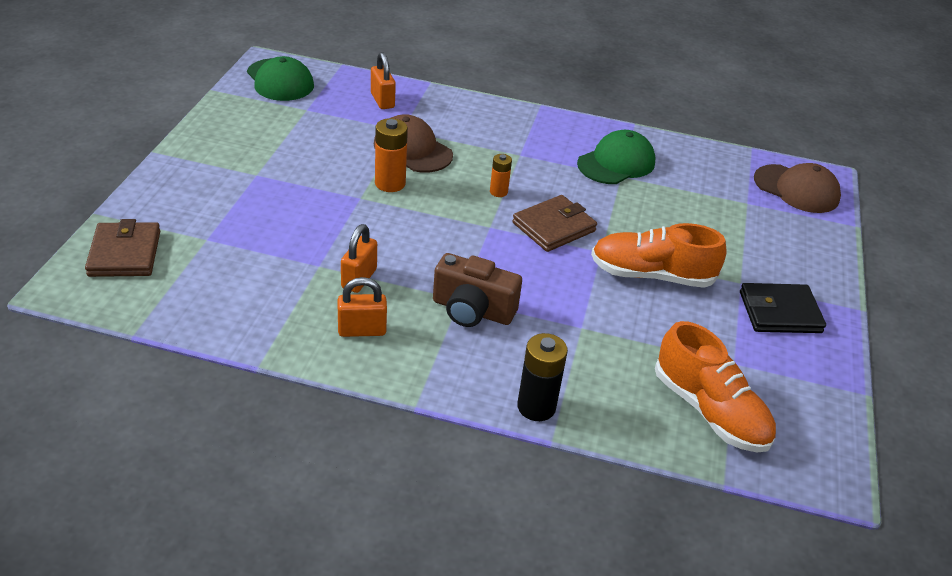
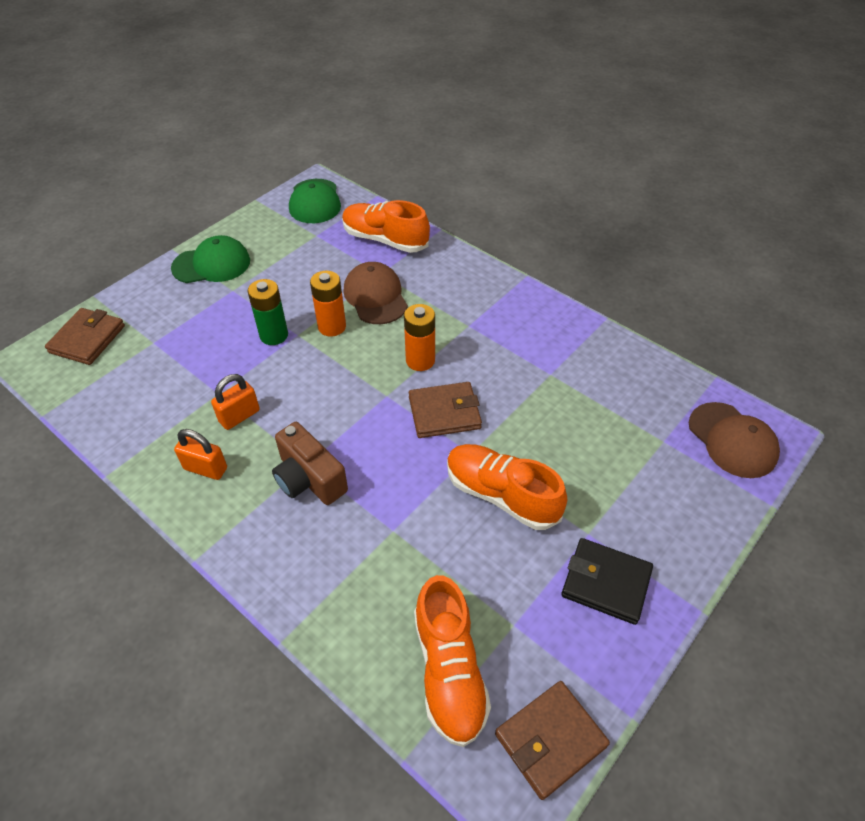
camera: 30 degrees right, 10 degrees up
orange padlock [371,52,396,109] -> orange shoe [342,200,430,253]
orange battery [490,154,512,197] -> orange battery [404,304,435,371], size x1.66
black battery [517,333,568,421] -> none
green cap [577,130,656,184] -> green cap moved to [171,235,250,283]
none -> green battery [248,279,288,345]
none -> brown wallet [495,681,610,800]

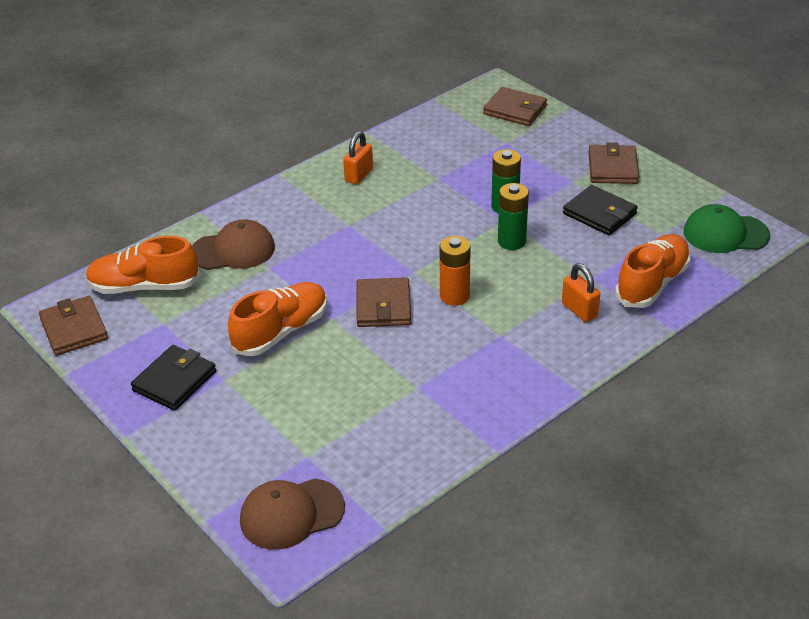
camera: 100 degrees right, 10 degrees down
green cap [171,235,250,283] -> brown wallet [589,142,639,184]
orange padlock [211,374,260,430] -> orange padlock moved to [562,263,600,322]
brown camera [272,422,348,505] -> none
orange battery [310,271,346,337] -> green battery [498,183,529,250]
brown cap [344,262,408,324] -> brown cap moved to [192,219,275,270]
none -> black wallet [563,185,638,235]

